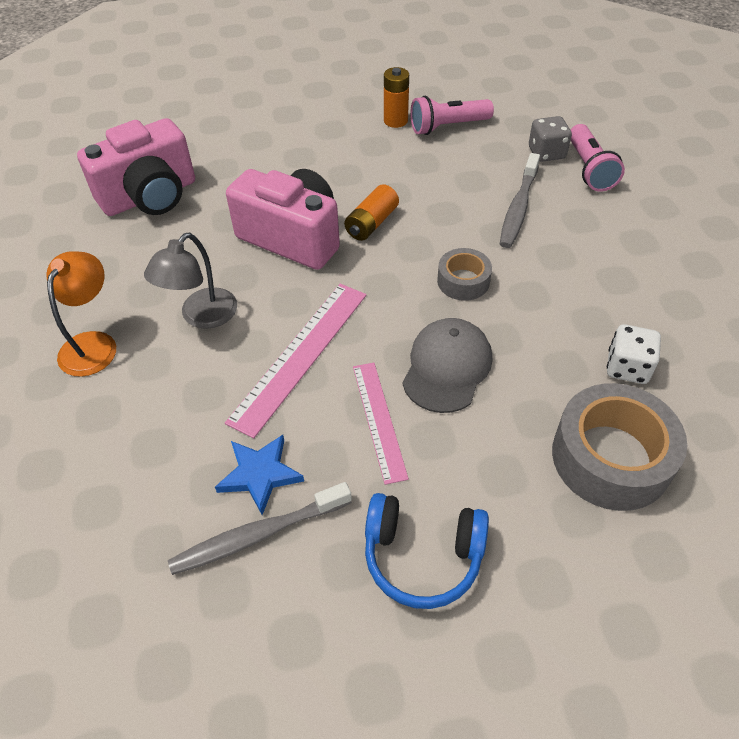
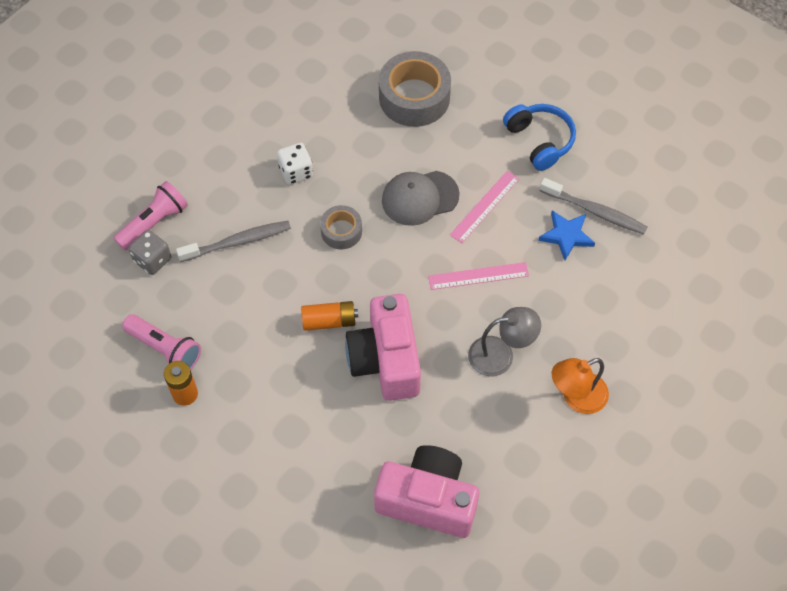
camera: 130 degrees left, 10 degrees up
pink ruler [225,284,366,439] -> pink ruler [428,262,529,290], size x0.65
white dice [607,324,661,384] -> white dice moved to [277,143,313,185]

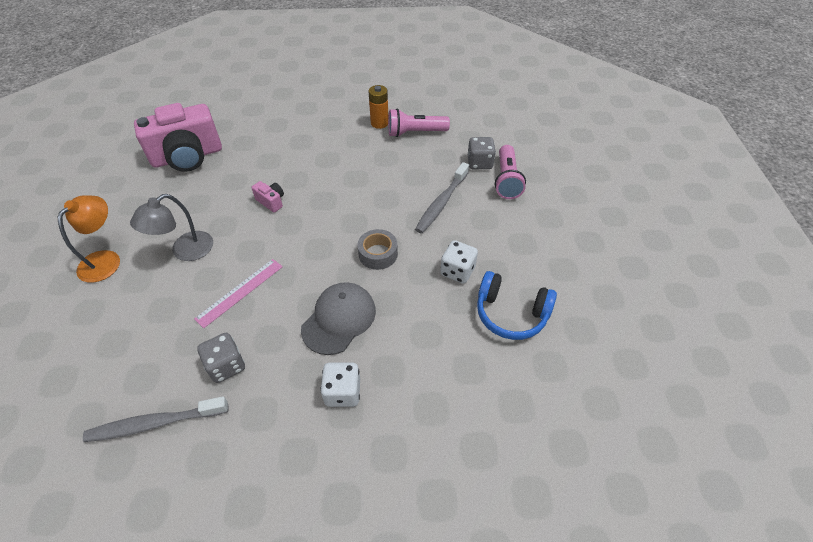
camera: 140 degrees right, 10 degrees down
orange battery [301,301,358,331] -> none
pink camera [345,294,421,401] -> pink camera [251,181,284,213], size x0.40
grey tape [379,51,451,127] -> none
pink ruler [450,171,519,243] -> none
blue headphones [503,104,576,171] -> blue headphones moved to [477,271,557,340]
blue star [538,210,595,260] -> none
none -> grey dice [197,333,245,383]
none -> white dice [320,363,360,407]

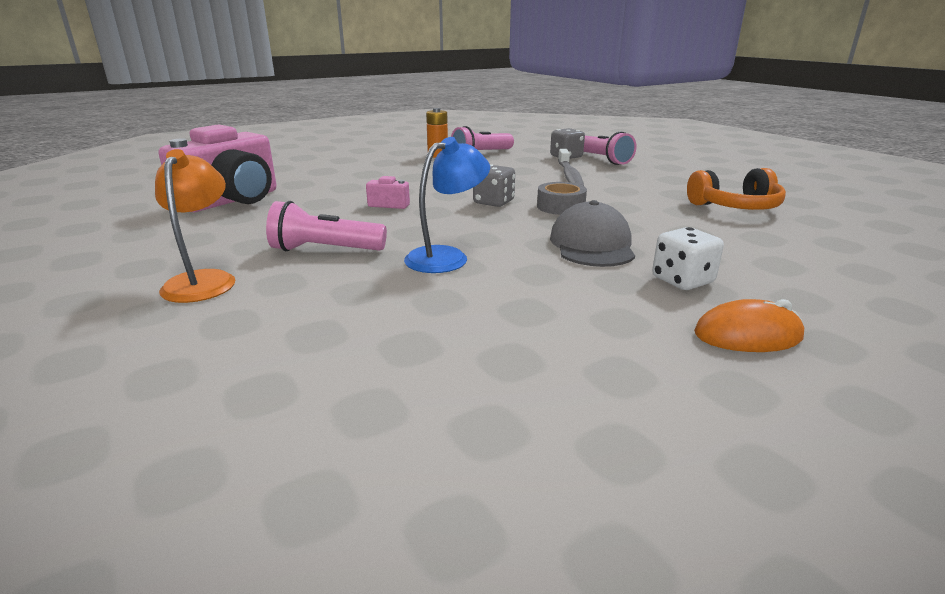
camera: 30 degrees left, 25 degrees down
grey toothbrush [83,396,228,442] -> none
grey lamp [130,194,213,261] -> pink flashlight [266,201,387,251]
pink ruler [194,259,283,328] -> blue lamp [404,137,490,273]
grey dice [197,333,245,383] -> grey dice moved to [473,164,515,207]
white dice [440,240,478,284] -> none
blue headphones [477,271,557,340] -> orange headphones [687,168,786,210]
none -> orange mouse [694,299,804,352]

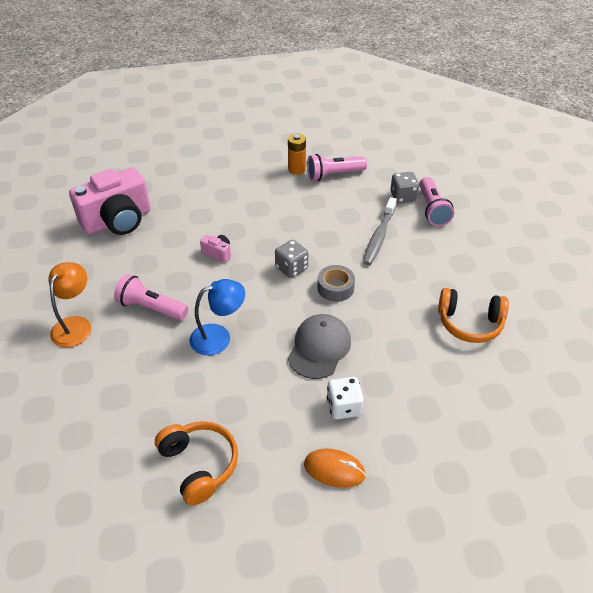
camera: 20 degrees right, 20 degrees up
none -> orange headphones [155,421,238,506]

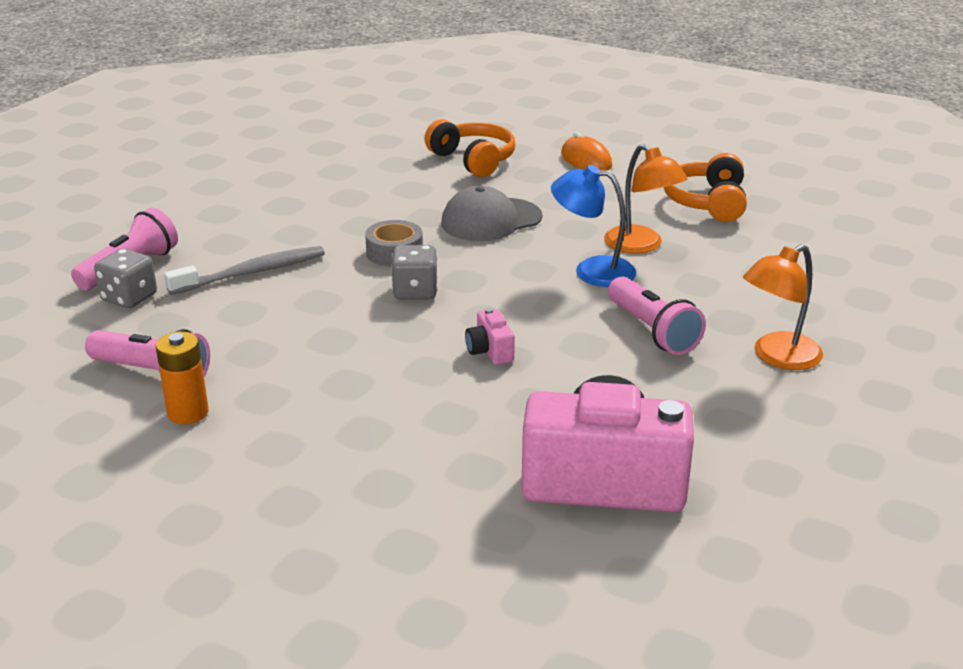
camera: 140 degrees left, 15 degrees down
white dice [327,377,364,419] -> none
orange headphones [438,288,509,343] -> orange headphones moved to [425,119,515,177]
none -> orange lamp [604,144,688,254]

